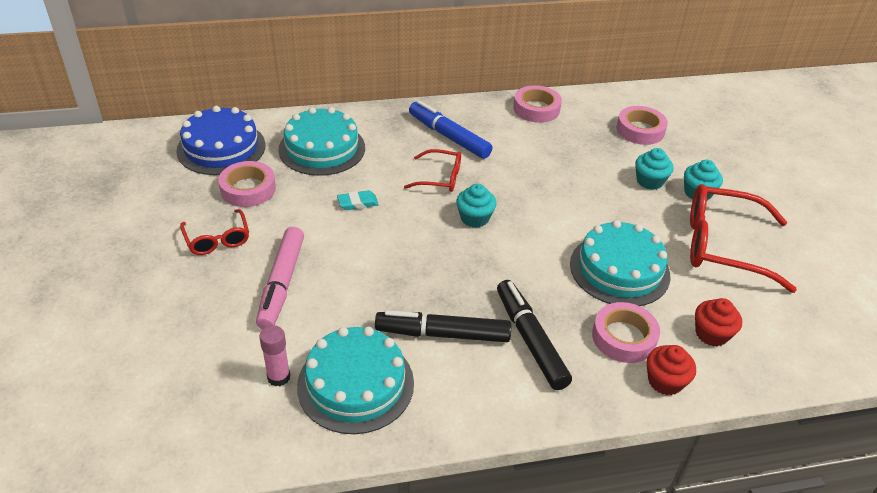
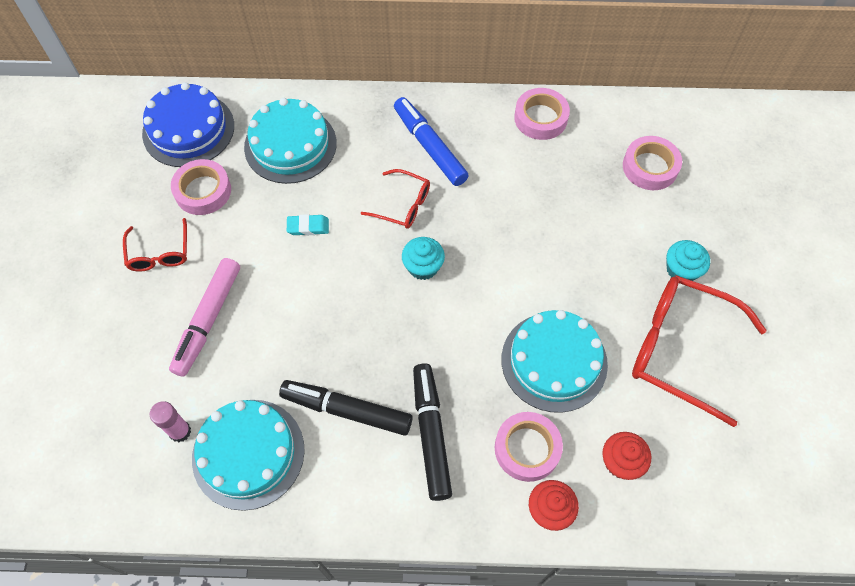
camera: 15 degrees right, 20 degrees up
turquoise cupcake [635,148,673,190] -> none

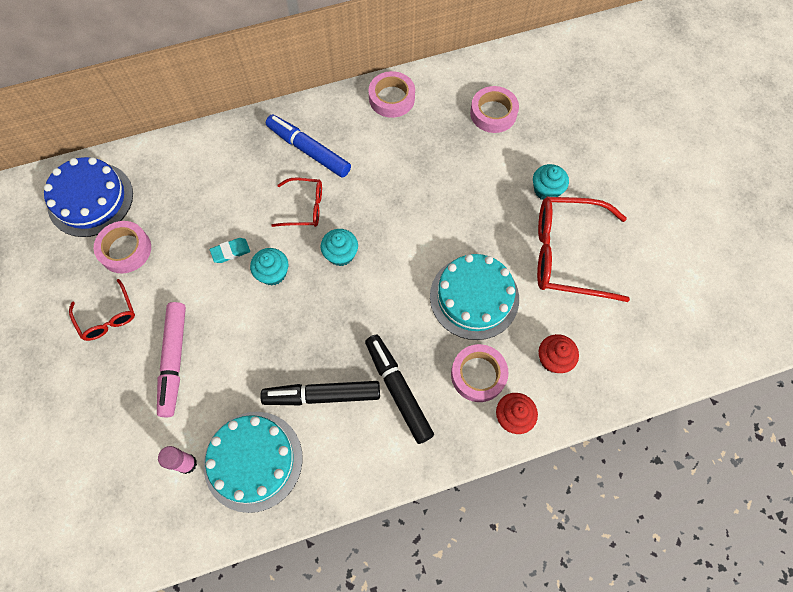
camera: 20 degrees left, 5 degrees up
turquoise cake [244,98,337,184] -> none
none -> turquoise cupcake [250,248,288,285]

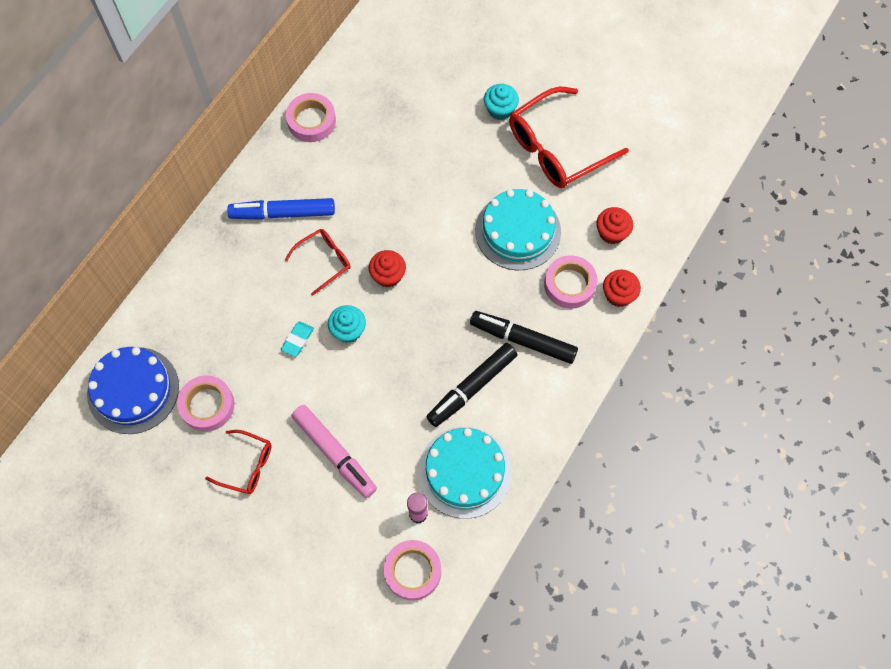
camera: 40 degrees left, 0 degrees up
turquoise cupcake [321,229,358,266] -> red cupcake [369,250,406,288]
pink tape [470,86,519,133] -> pink tape moved to [384,540,441,601]

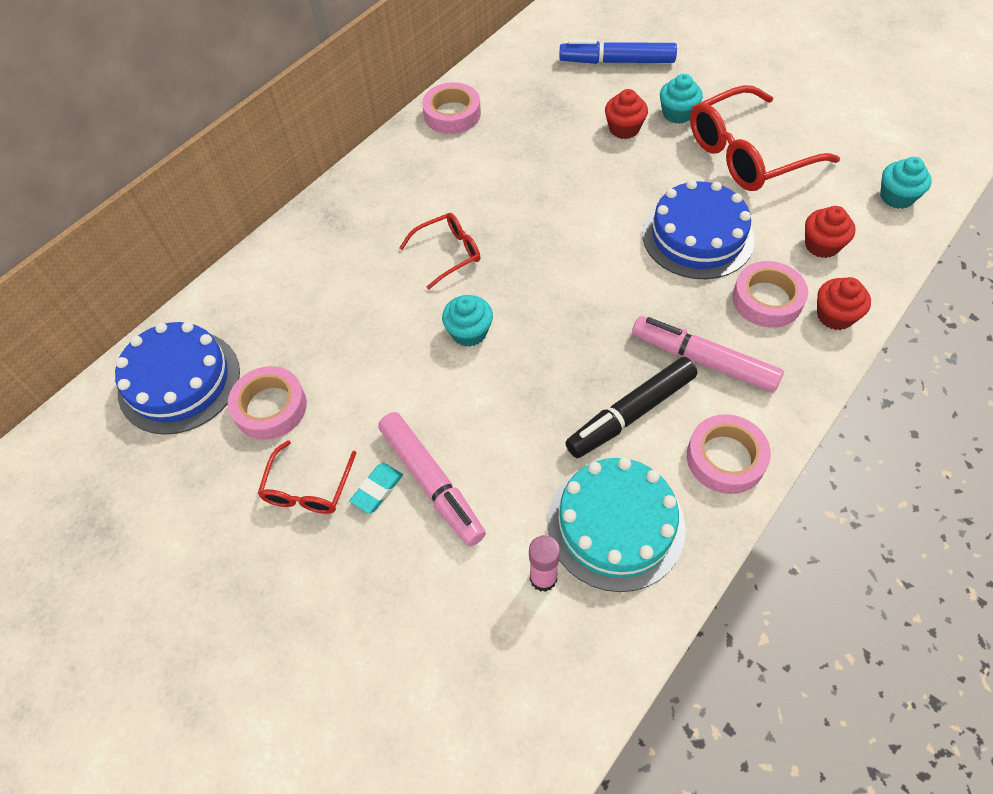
camera: 10 degrees right, 10 degrees down
red glasses [205,430,272,494] -> red glasses turned 75 degrees clockwise [258,440,356,514]
blue marker [227,198,335,220] -> blue marker moved to [559,39,677,64]
turquoise eraser [281,321,314,357] -> turquoise eraser moved to [349,463,403,513]
red cupcake [369,250,406,288] -> red cupcake moved to [605,89,648,139]
pink tape [384,540,441,601] -> pink tape moved to [687,414,771,494]
black marker [470,311,578,364] -> pink marker [632,316,784,392]
turquoise cake [475,189,561,270] -> blue cake [642,180,755,279]
none -> turquoise cupcake [880,157,932,209]

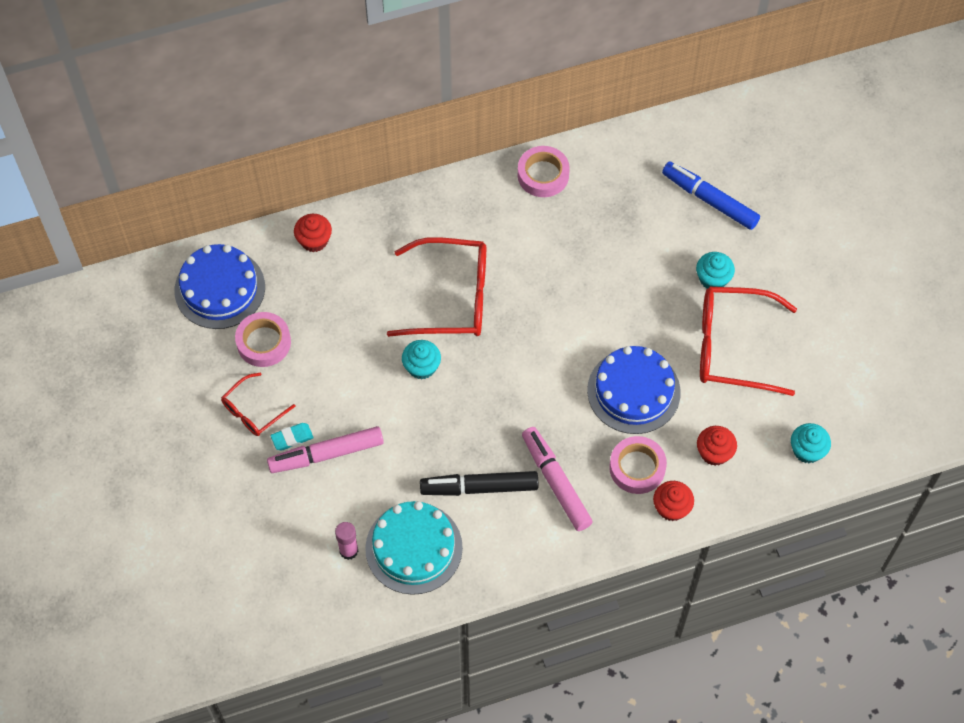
camera: 30 degrees right, 5 degrees up
pink marker [378,412,486,546] -> pink marker turned 75 degrees clockwise [267,426,384,473]
red glasses [399,213,480,290] -> red glasses [387,237,486,337], size x1.88
red cupcake [605,89,648,139] -> red cupcake moved to [294,214,332,252]
pink tape [687,414,771,494] -> none

